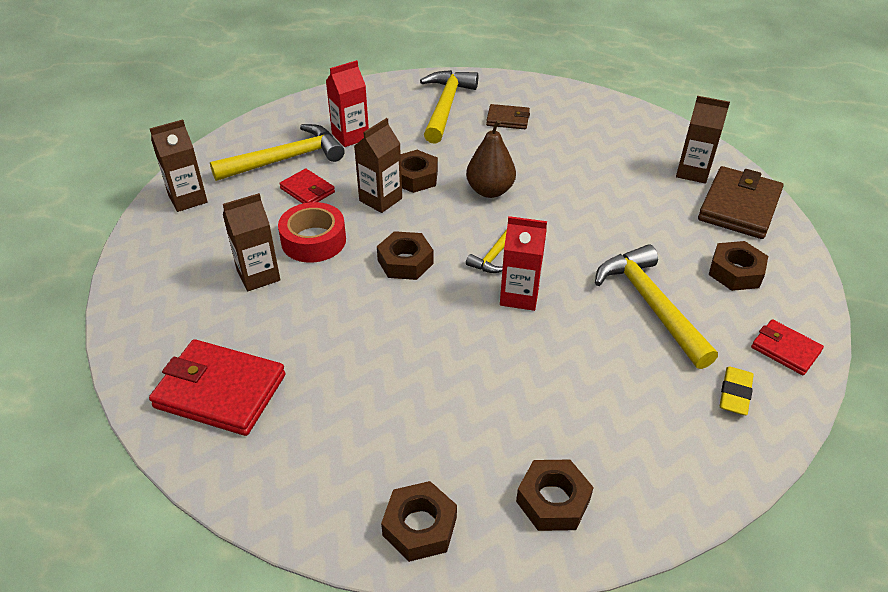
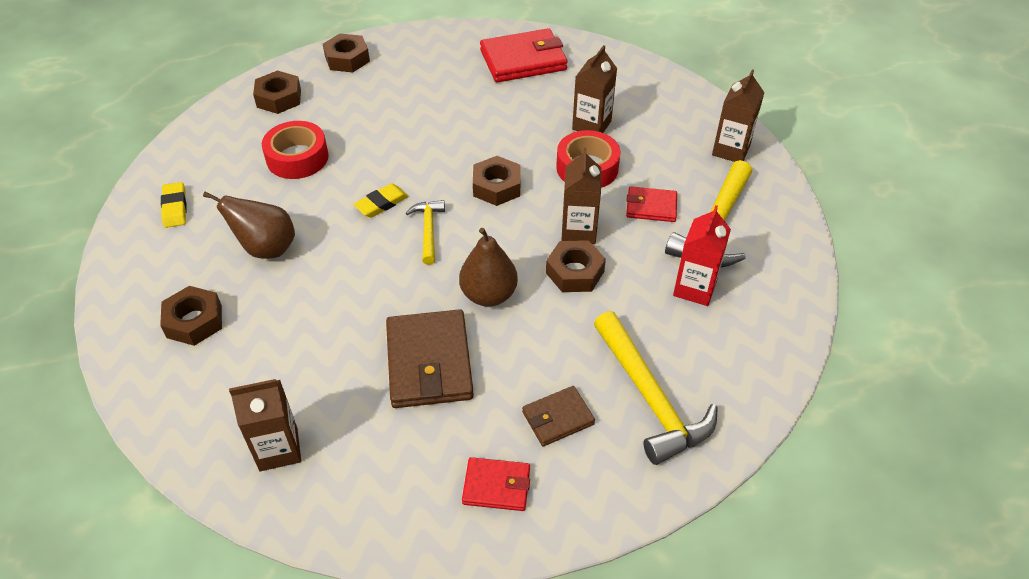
camera: 145 degrees right, 5 degrees up
red carton [500,216,547,311] -> yellow eraser [353,183,409,218]
yellow hammer [595,244,718,369] -> brown pear [203,192,295,259]
brown wallet [698,166,783,239] -> brown wallet moved to [386,309,474,408]
red wallet [751,319,824,375] -> red wallet moved to [462,457,530,511]
none -> red tape [262,121,329,179]

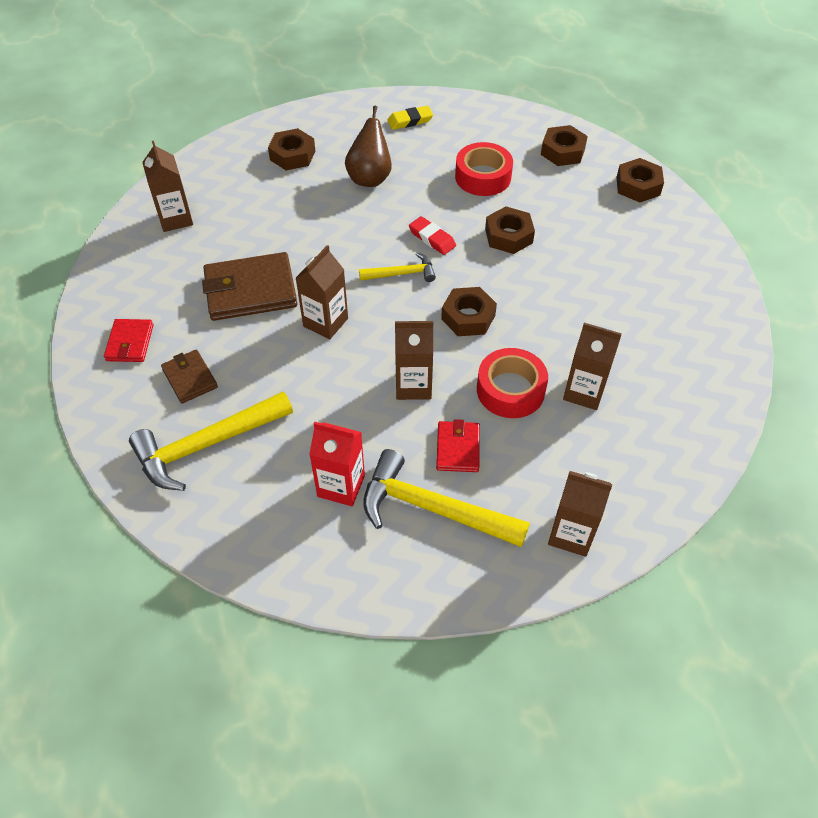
camera: 85 degrees right, 5 degrees up
yellow eraser [353,183,409,218] -> red eraser [409,216,456,255]
brown pear [459,228,518,306] -> brown carton [296,245,348,339]
red wallet [480,28,568,83] -> none
brown nut [546,240,606,292] -> brown nut moved to [485,206,535,254]

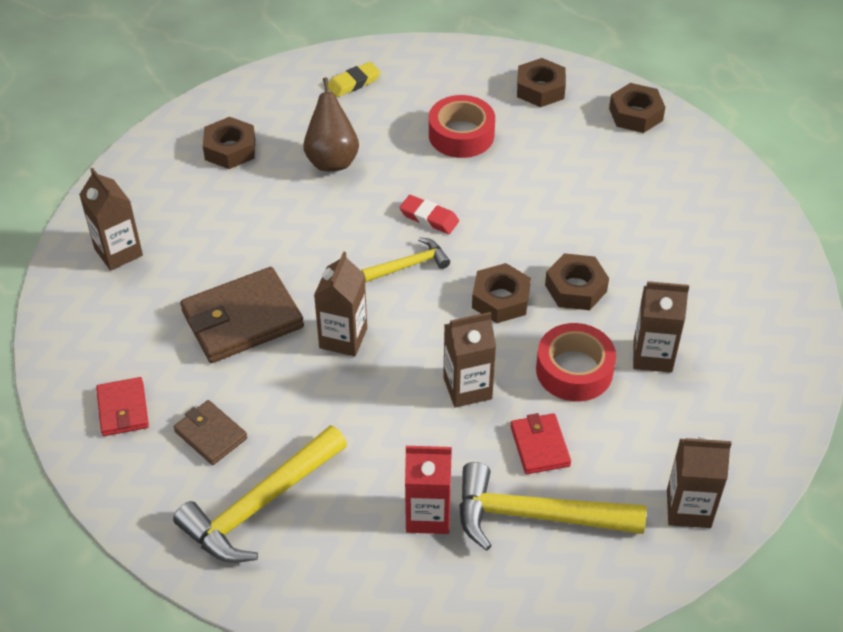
camera: 15 degrees left, 5 degrees down
brown nut [485,206,535,254] -> brown nut moved to [545,253,609,310]

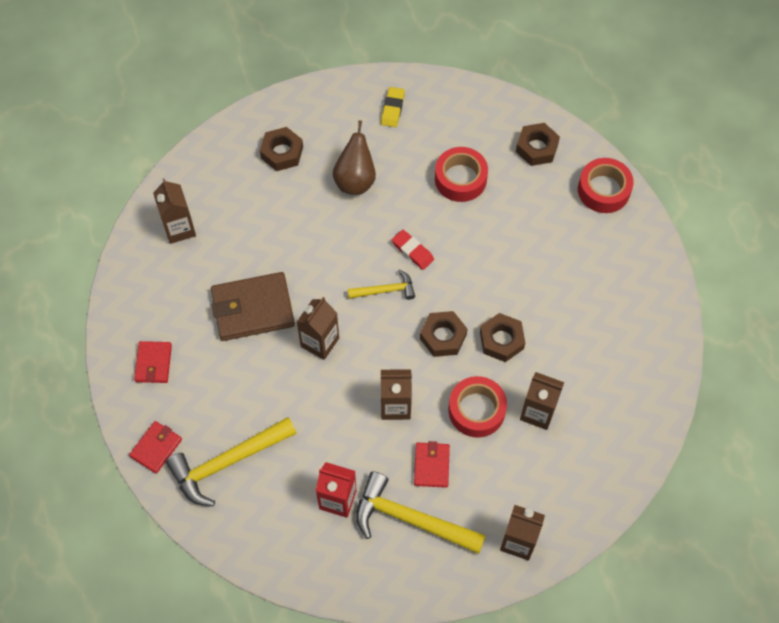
camera: 15 degrees right, 15 degrees up
brown wallet [174,400,248,465] -> none
yellow eraser [328,62,381,97] -> yellow eraser turned 60 degrees counterclockwise [381,87,405,127]
brown nut [609,83,665,133] -> red tape [578,158,634,213]
none -> red wallet [129,421,182,474]

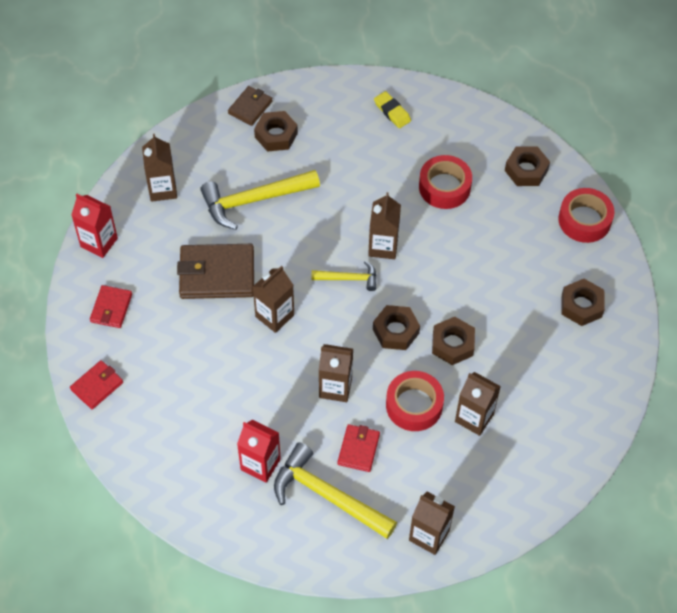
camera: 10 degrees right, 5 degrees down
yellow hammer [166,417,297,506] -> yellow hammer moved to [200,170,320,230]
brown pear [333,120,376,195] -> none
yellow eraser [381,87,405,127] -> yellow eraser turned 60 degrees counterclockwise [374,91,411,128]
red eraser [392,230,434,270] -> brown carton [368,192,401,259]
none -> red carton [71,194,118,258]
none -> brown wallet [228,86,273,126]
none -> brown nut [562,279,605,326]

